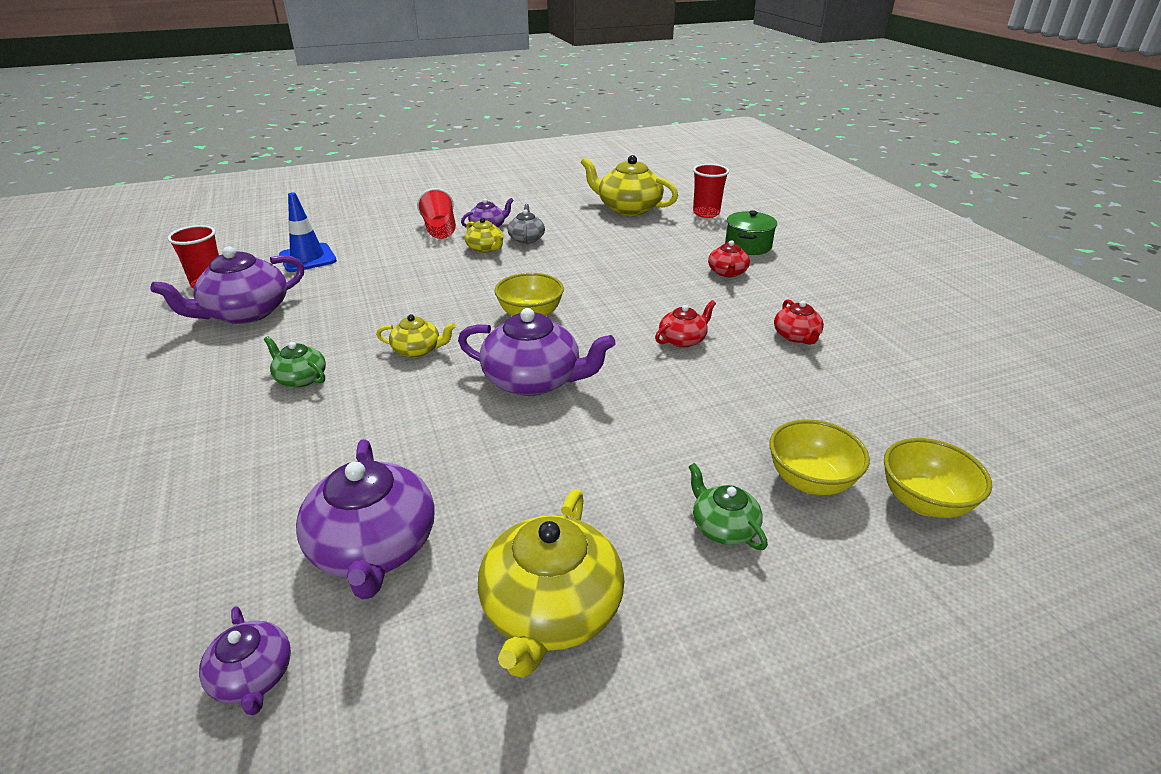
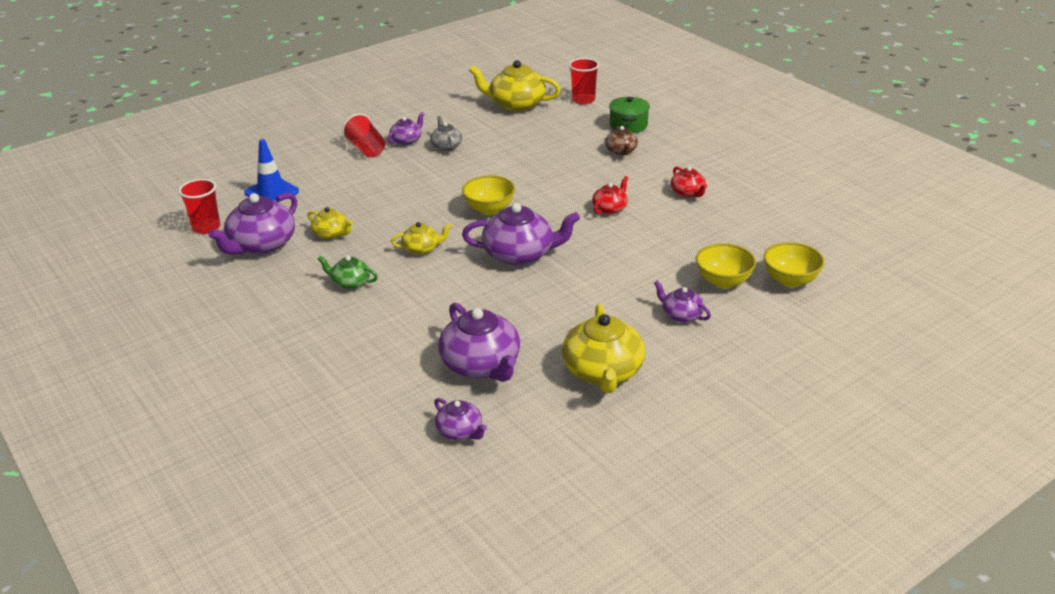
camera: 15 degrees left, 0 degrees up
yellow teapot [465,218,504,253] -> yellow teapot moved to [308,207,353,239]
green teapot [689,463,768,550] -> purple teapot [654,281,711,323]
red teapot [708,240,750,277] -> brown teapot [605,126,638,155]

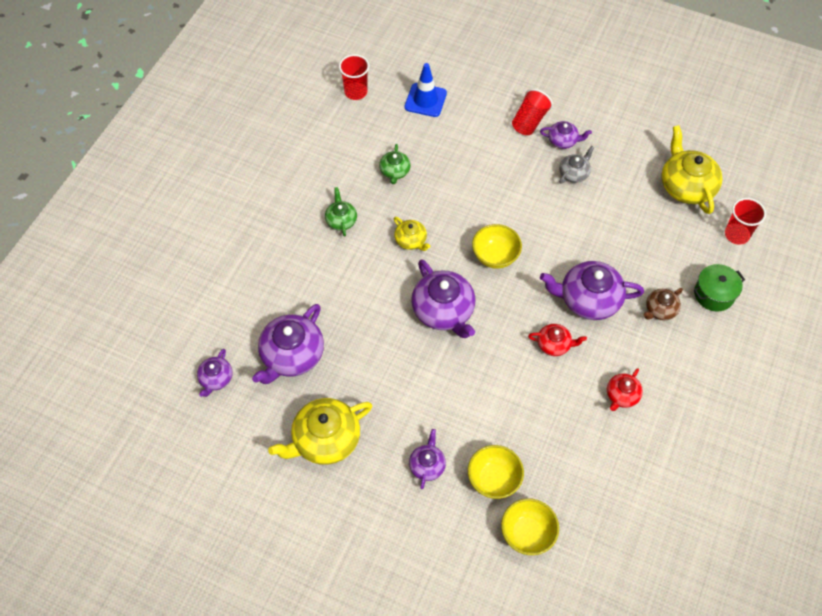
camera: 60 degrees right, 25 degrees up
purple teapot [208,193,297,255] -> purple teapot moved to [540,261,644,320]
yellow teapot [308,207,353,239] -> green teapot [379,144,411,184]

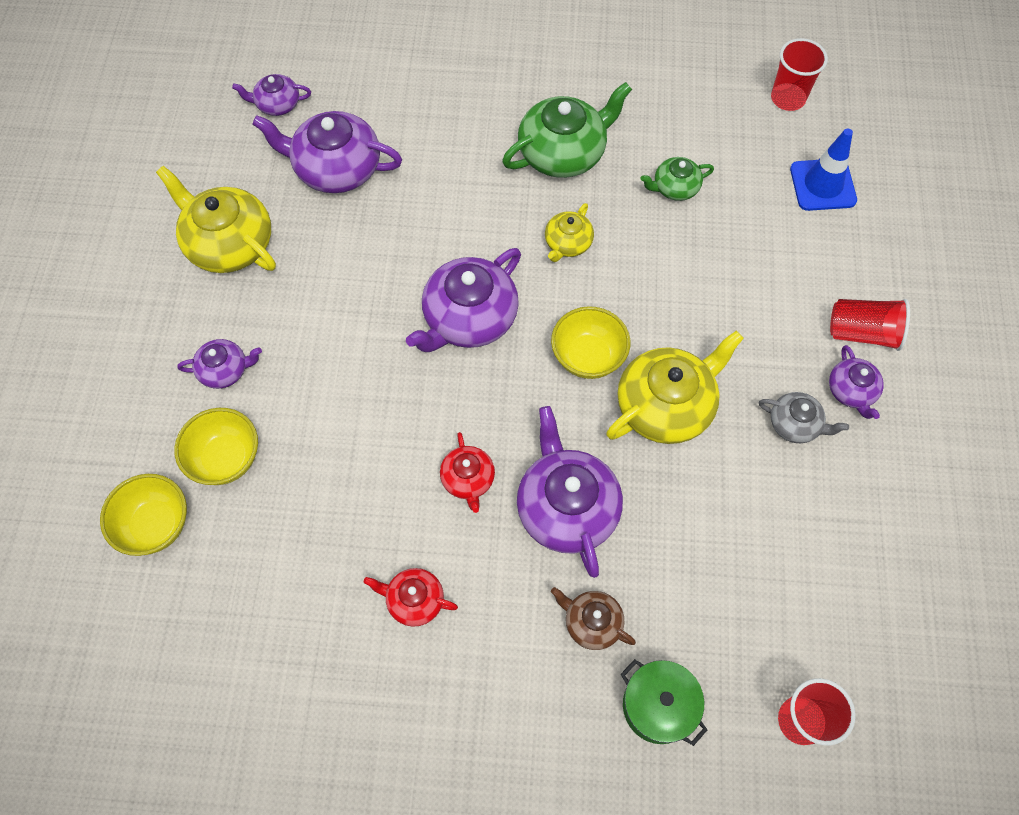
camera: 70 degrees right, 5 degrees up
green teapot [325,187,357,236] -> green teapot [502,82,632,178], size x1.87
yellow teapot [661,125,723,214] -> yellow teapot moved to [606,331,744,444]

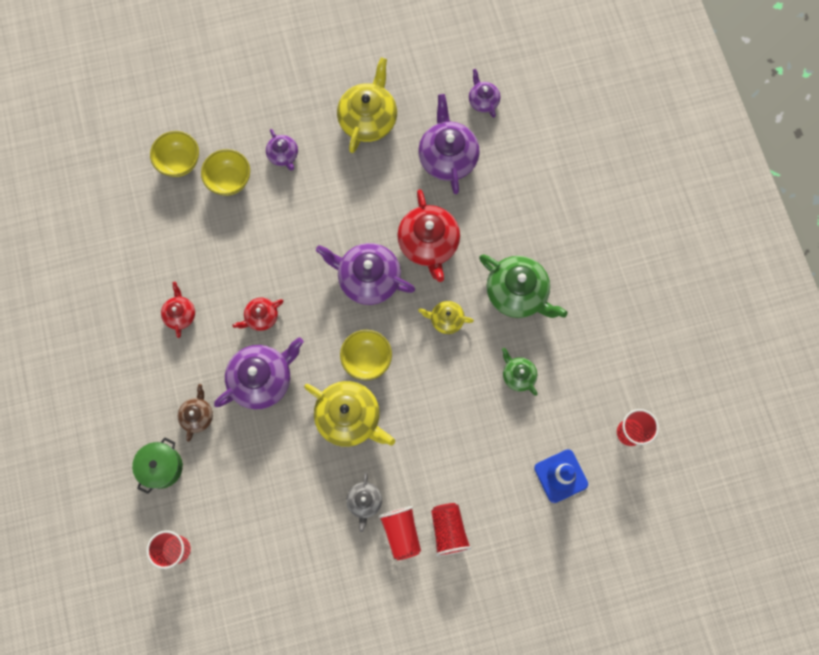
camera: 70 degrees right, 10 degrees up
purple teapot [829,345,884,419] -> red cup [378,506,421,560]
none -> red teapot [397,189,460,282]

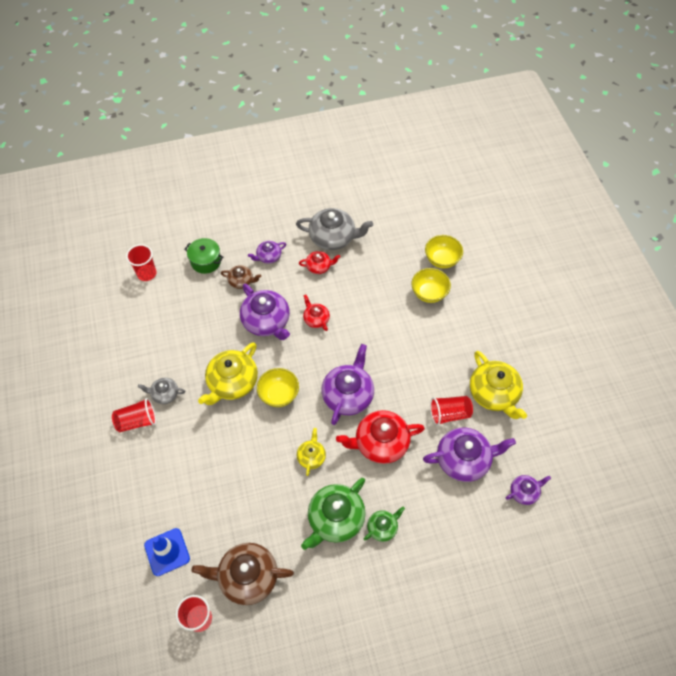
camera: 90 degrees right, 15 degrees down
purple teapot [266,129,298,171] -> purple teapot moved to [248,241,286,264]
yellow teapot [337,57,397,153] -> yellow teapot turned 45 degrees clockwise [470,351,527,419]
red cup [431,503,472,556] -> red cup moved to [430,396,473,426]
green teapot [502,348,538,396] -> green teapot moved to [364,507,405,542]
none -> brown teapot [192,543,294,605]
none -> grey teapot [296,208,373,250]

